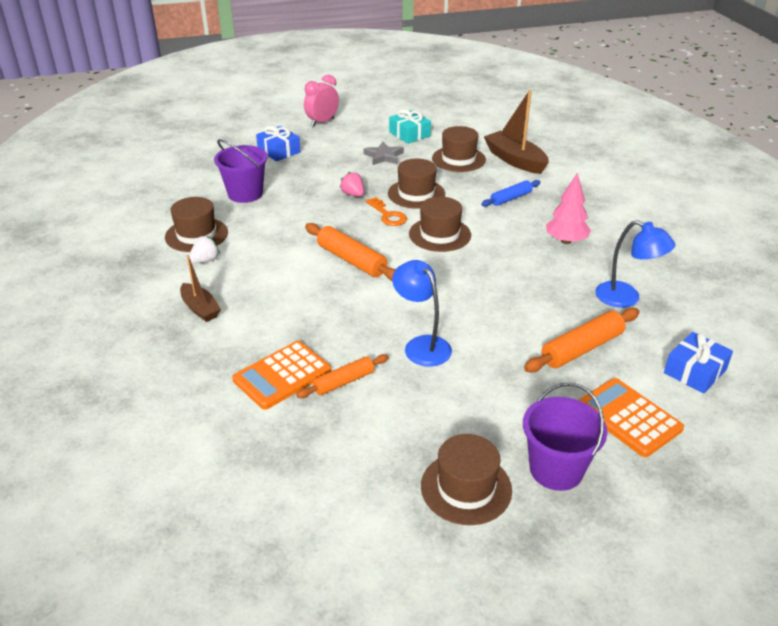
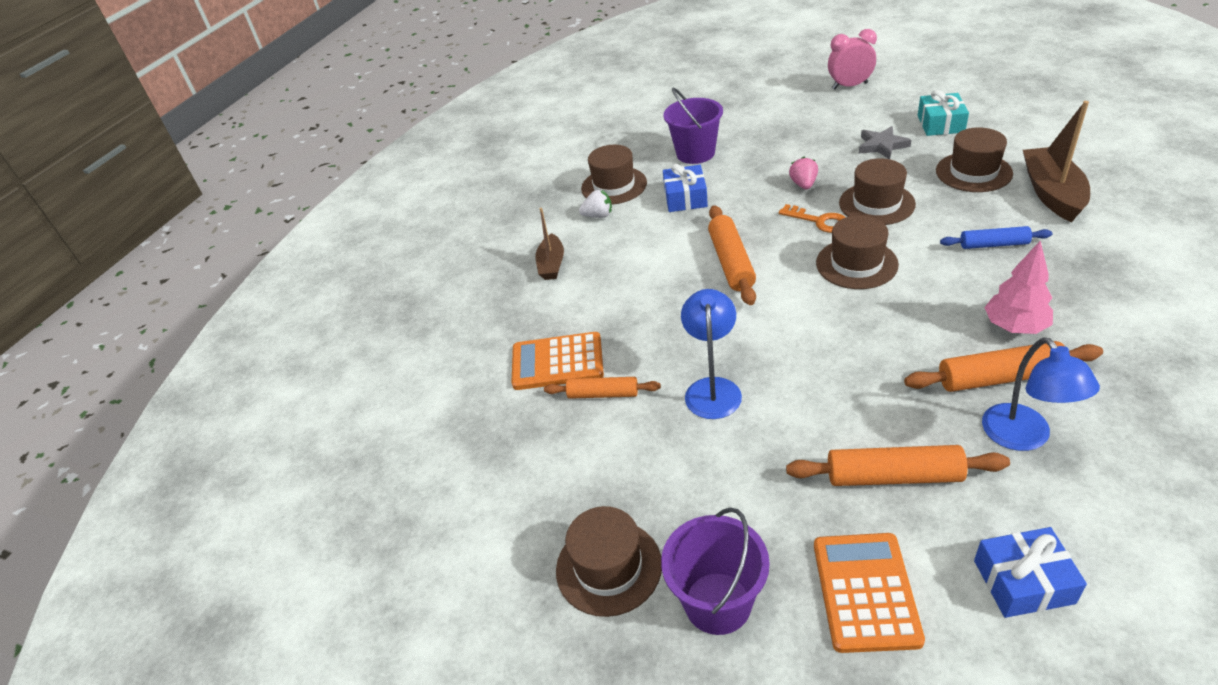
camera: 45 degrees right, 5 degrees up
blue gift [256,126,301,161] -> blue gift moved to [663,164,708,212]
orange key [366,197,407,226] -> orange key turned 60 degrees counterclockwise [779,204,846,233]
none -> orange rolling pin [904,341,1103,392]

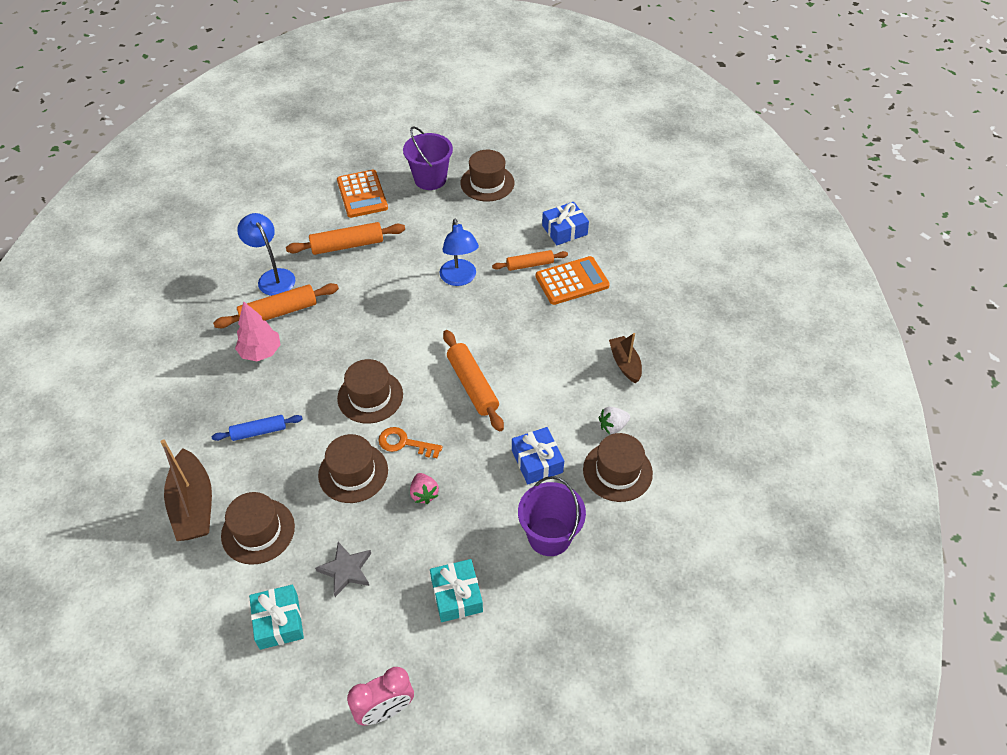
camera: 155 degrees right, 10 degrees up
blue gift [974,527,1087,618] -> blue gift moved to [542,202,589,245]
none -> turquoise gift [430,559,483,622]

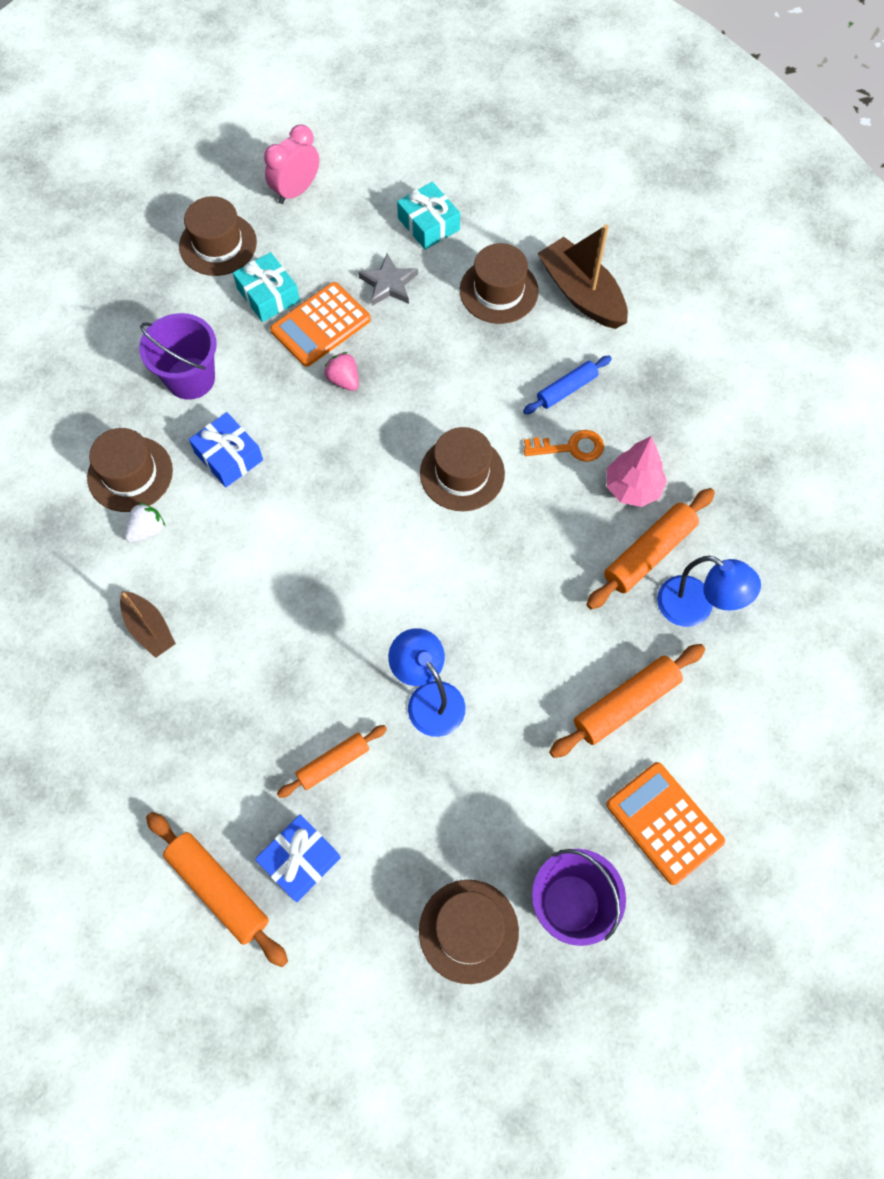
camera: 160 degrees right, 15 degrees up
brown hat [318,434,388,503] -> brown hat moved to [179,196,257,276]
orange key [378,427,443,458] -> orange key moved to [524,430,604,462]
orange rolling pin [443,330,504,431] -> orange rolling pin moved to [146,812,288,967]
orange calculator [536,256,610,305] -> orange calculator moved to [270,282,371,367]

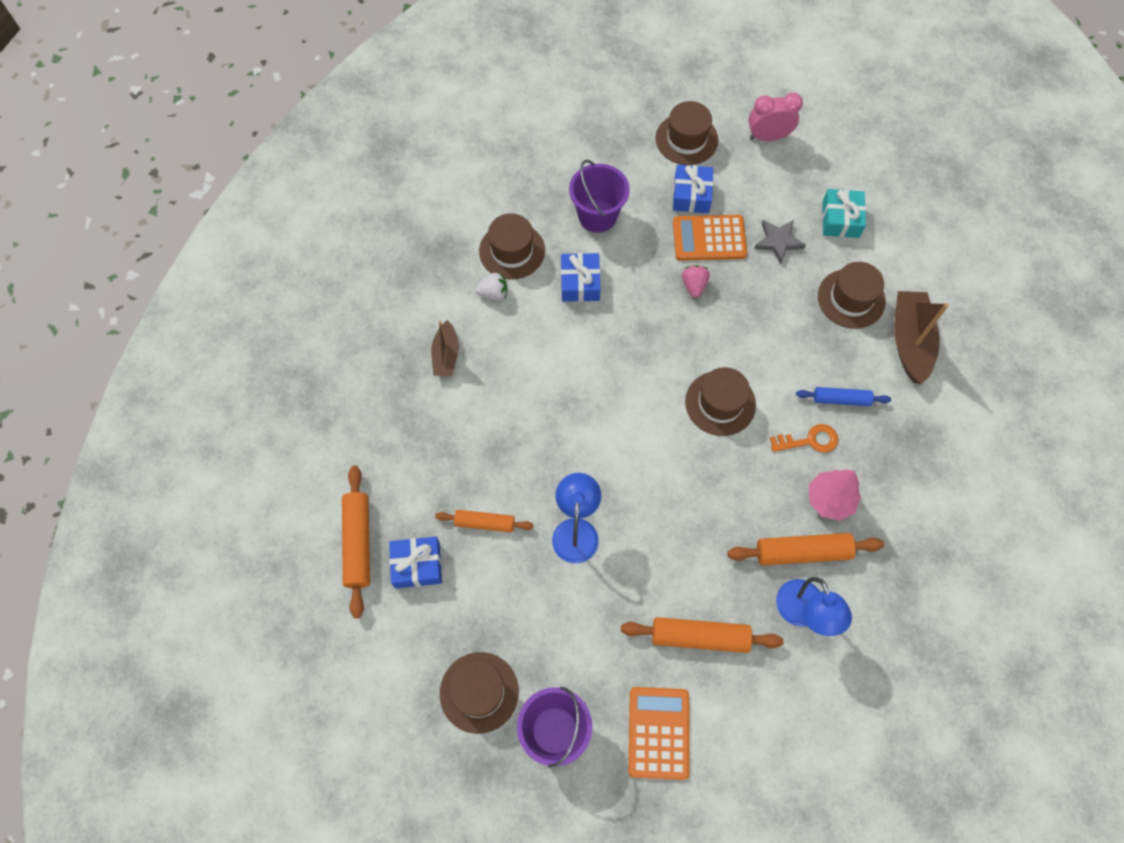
camera: 40 degrees right, 0 degrees up
turquoise gift [233,252,300,322] -> blue gift [673,165,713,213]
orange key [524,430,604,462] -> orange key turned 45 degrees counterclockwise [770,424,838,453]

